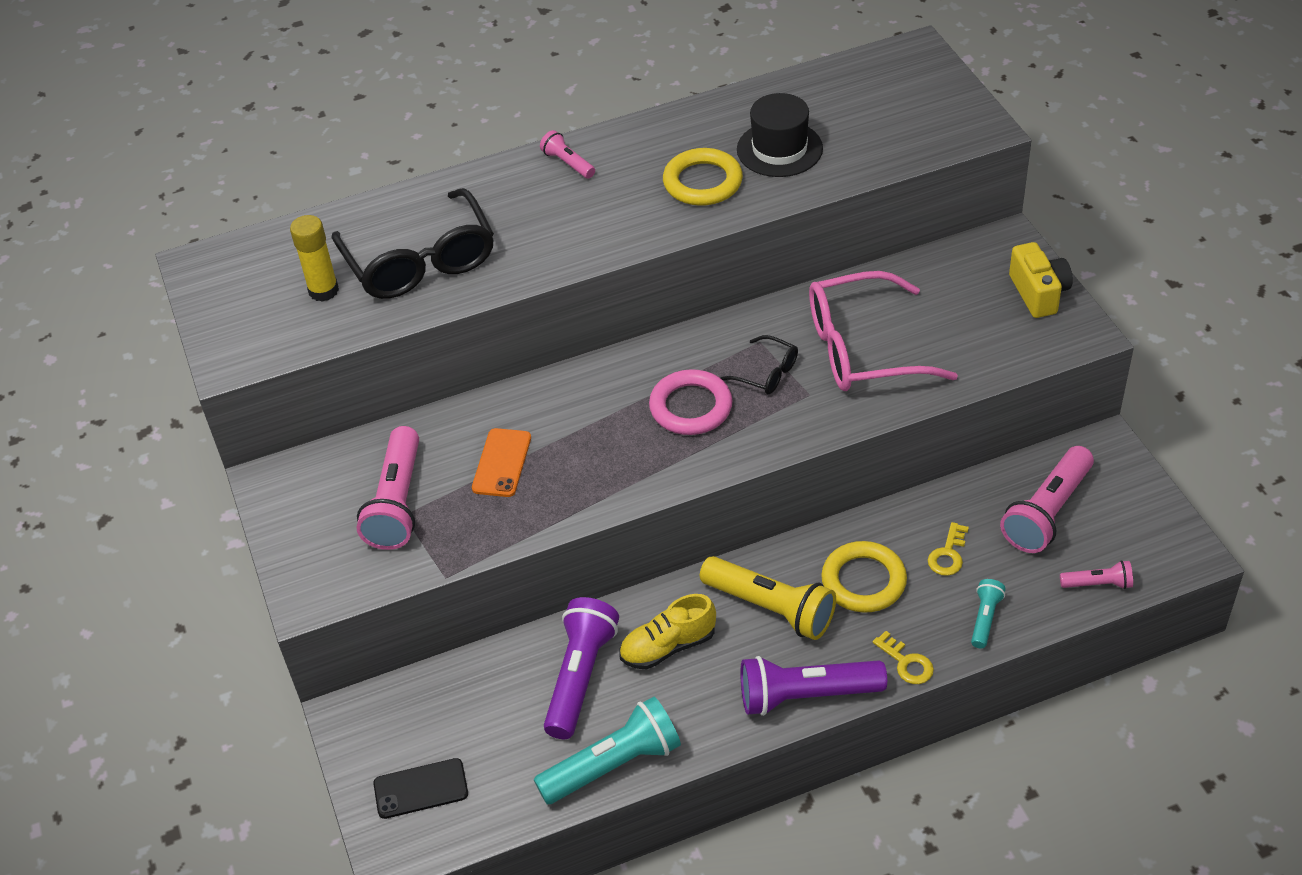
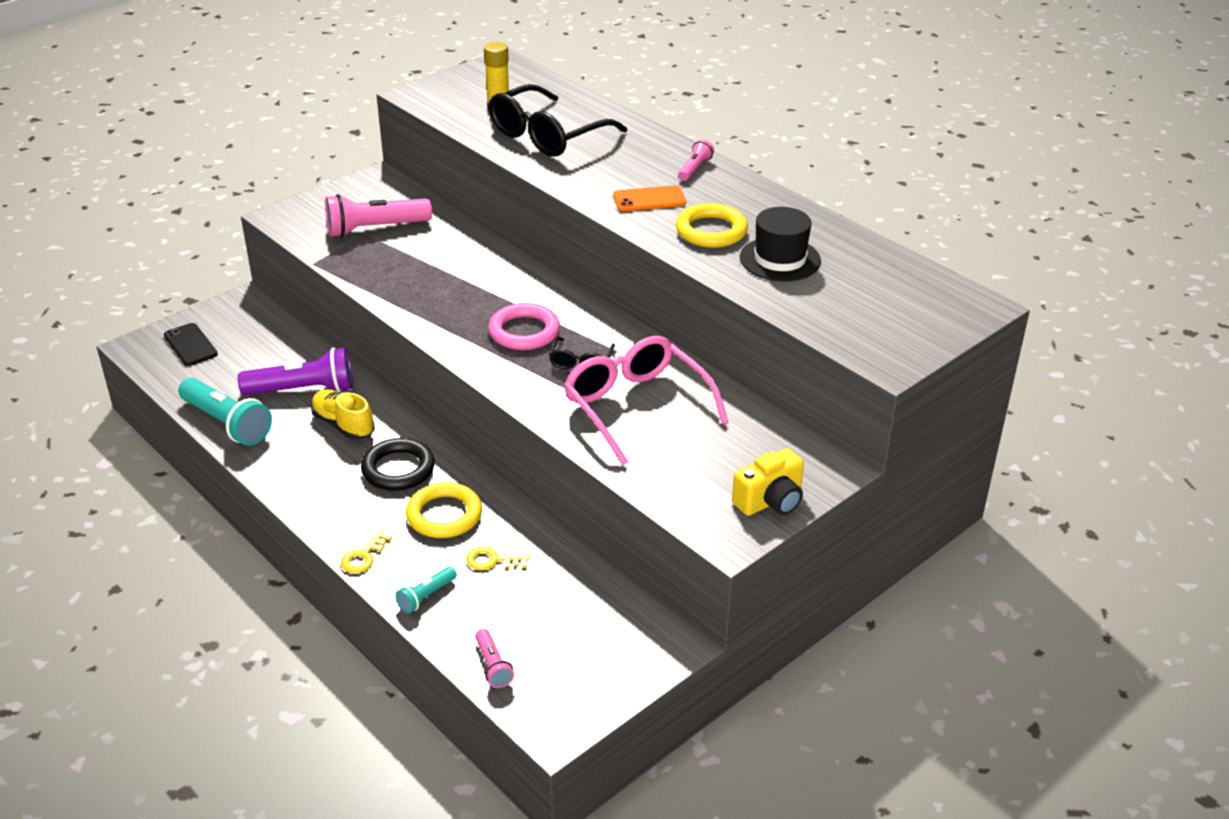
camera: 65 degrees right, 10 degrees down
orange phone [472,428,531,497] -> orange phone moved to [613,185,686,211]
yellow flashlight [700,556,836,640] -> black ring [361,438,435,491]
purple flashlight [741,656,887,716] -> none
turquoise flashlight [971,579,1006,649] -> turquoise flashlight turned 135 degrees clockwise [395,567,457,613]
pink flashlight [1000,446,1094,553] -> none

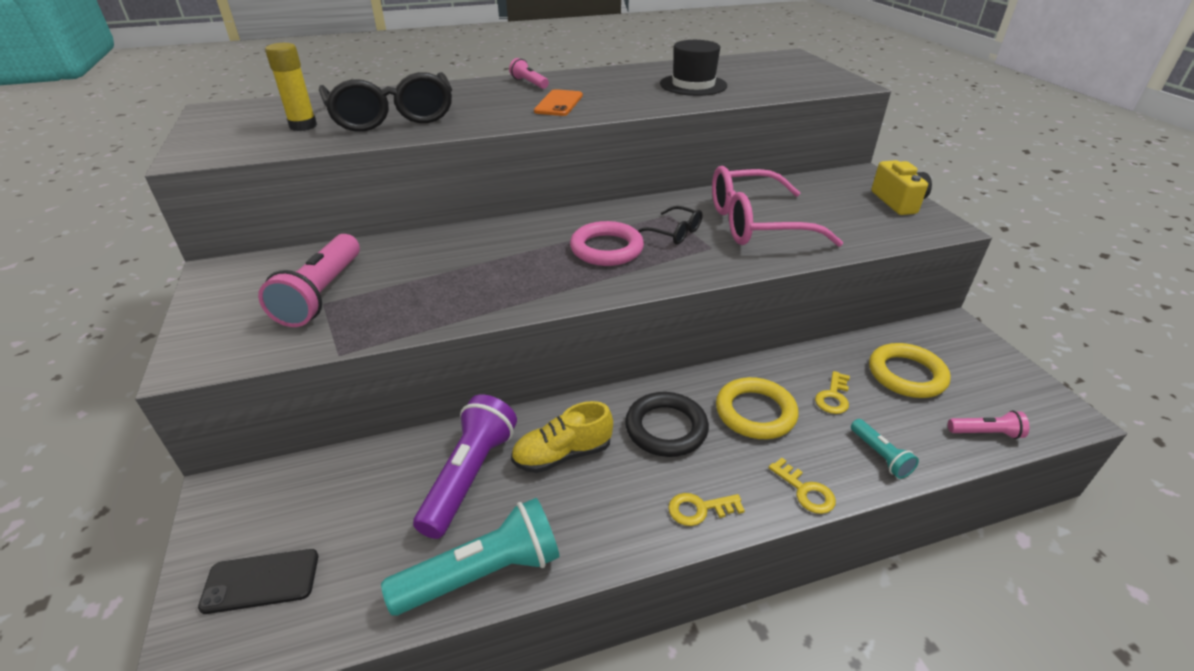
camera: 65 degrees left, 0 degrees up
yellow ring [676,203,748,248] -> yellow ring moved to [869,343,951,398]
none -> yellow key [668,493,745,526]

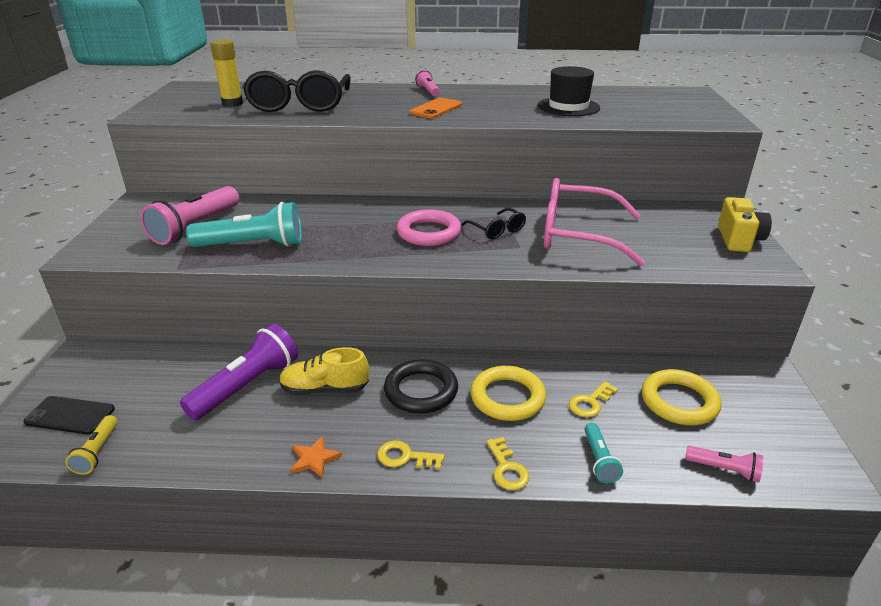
camera: 20 degrees right, 5 degrees down
turquoise flashlight [381,498,560,616] -> turquoise flashlight moved to [186,202,302,247]
none -> yellow flashlight [65,415,118,475]
none -> orange star [290,436,342,478]

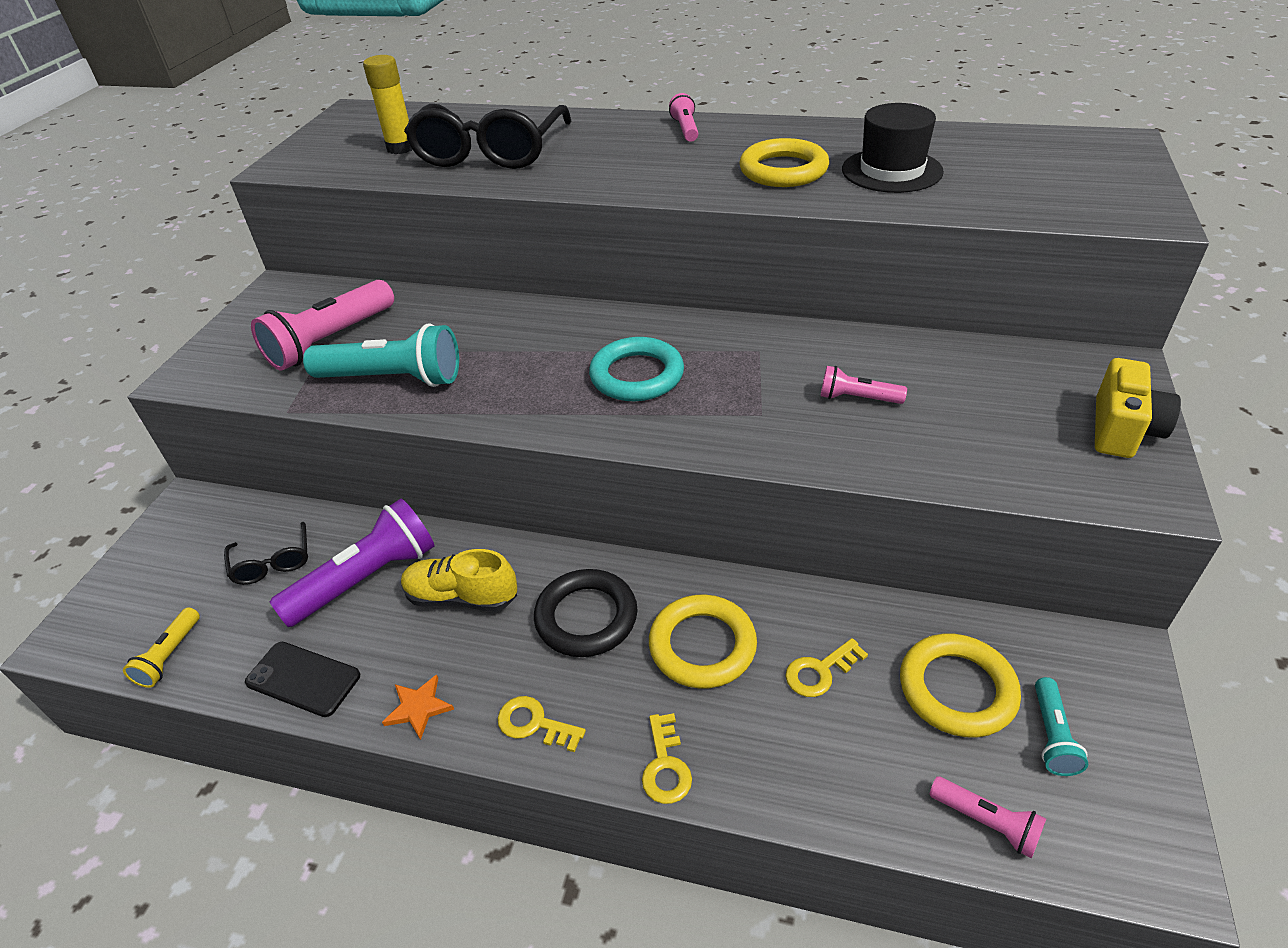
camera: 15 degrees right, 10 degrees up
black phone [23,396,115,435] -> black phone moved to [245,642,360,717]
pink ring [397,209,462,246] -> turquoise ring [589,337,684,401]
orange phone [409,98,462,118] -> none
black glasses [461,208,526,239] -> black glasses moved to [224,522,308,585]
pink glasses [544,178,645,266] -> pink flashlight [821,366,907,404]
turquoise flashlight [584,423,623,483] -> turquoise flashlight moved to [1035,677,1088,776]
none -> yellow ring [739,138,829,187]

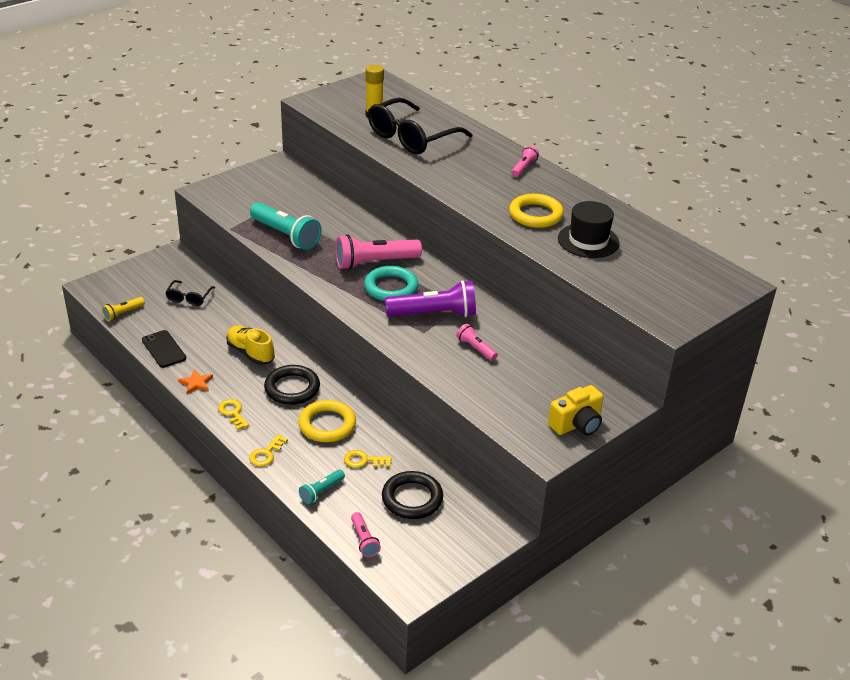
camera: 30 degrees right, 5 degrees down
pink flashlight [251,280,394,371] -> pink flashlight moved to [335,235,422,270]
purple flashlight [270,499,434,627] -> purple flashlight moved to [385,280,476,317]
yellow ring [900,634,1021,738] -> black ring [382,471,443,519]
turquoise flashlight [1035,677,1088,776] -> turquoise flashlight moved to [299,470,345,504]

